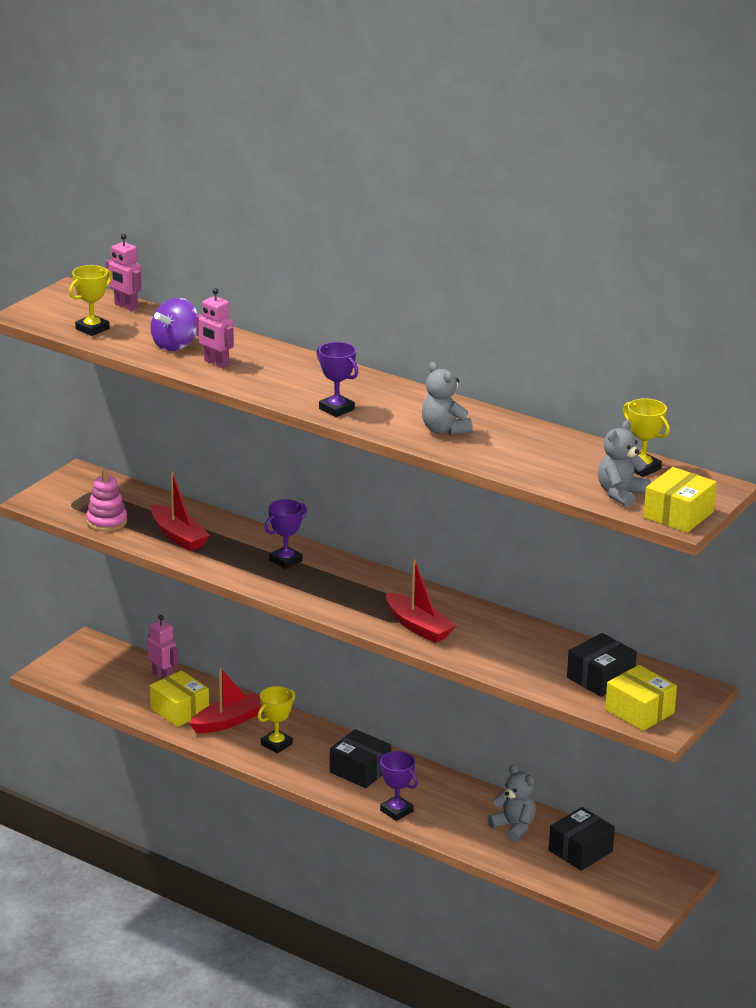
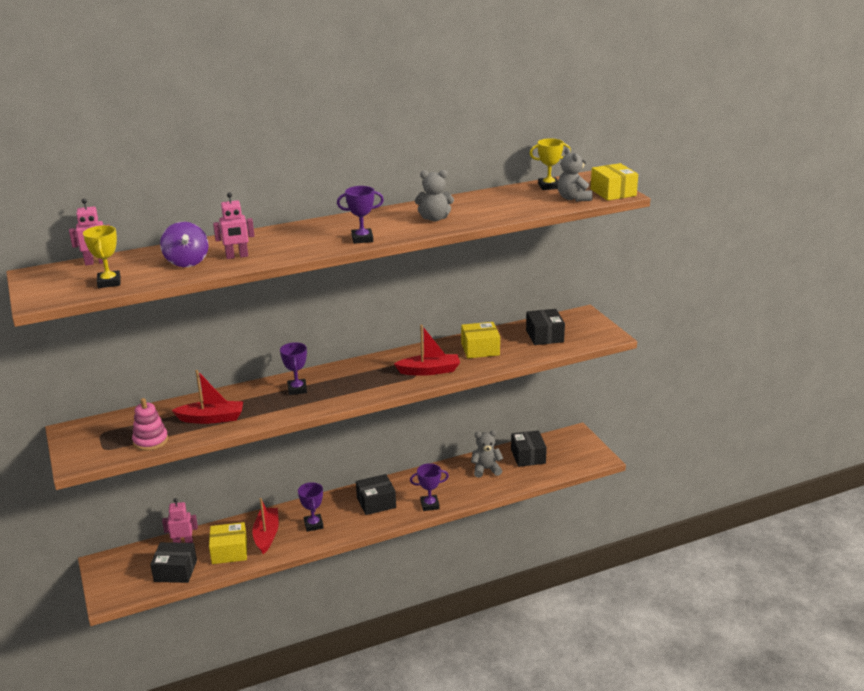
camera: 55 degrees left, 0 degrees up
yellow trophy [258,686,295,753] -> purple trophy [298,482,324,532]
yellow box [605,665,677,731] -> yellow box moved to [461,322,500,358]
none -> black box [150,542,197,583]

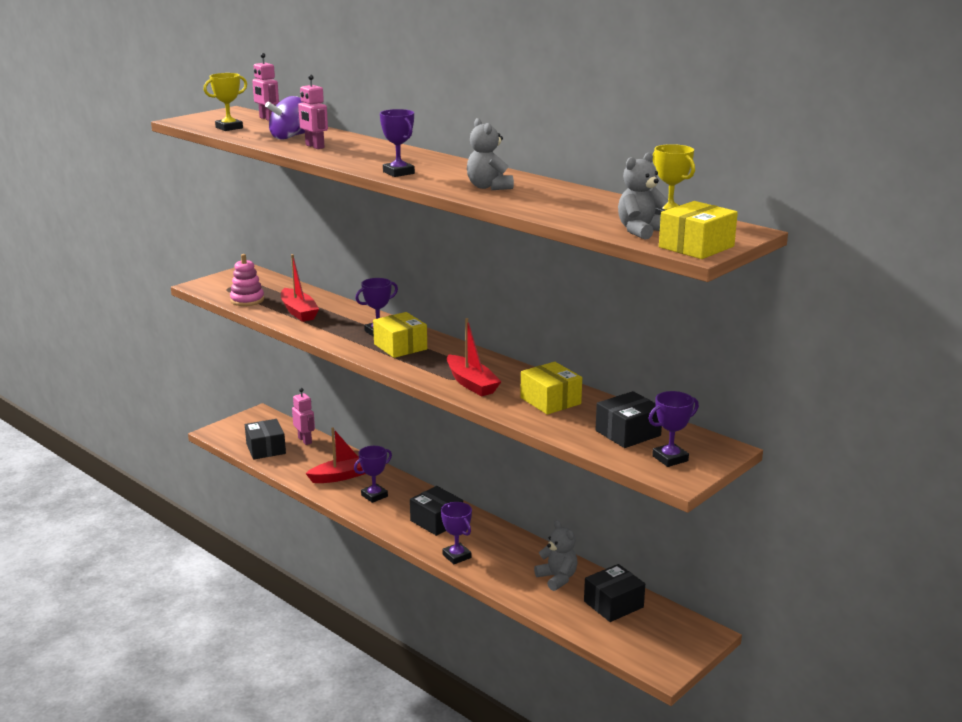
camera: 65 degrees right, 5 degrees down
yellow box [209,522,247,564] -> yellow box moved to [373,312,427,358]
none -> purple trophy [648,391,699,467]

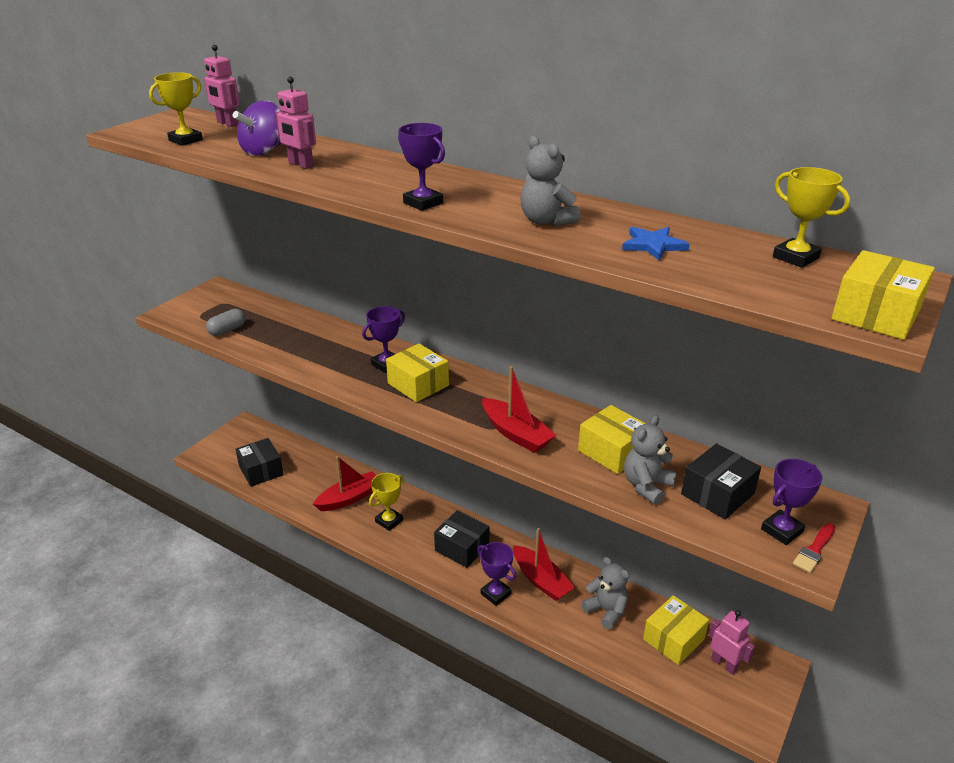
camera: 10 degrees left, 10 degrees up
pink stacking toy [230,254,264,306] -> grey capsule [206,309,246,336]
red boat [281,254,319,322] -> red boat moved to [513,528,575,601]
pink robot [292,388,315,445] -> pink robot moved to [709,610,755,675]
purple trophy [354,446,392,503] -> yellow trophy [369,473,404,531]
black box [584,564,645,622] -> yellow box [643,595,709,665]
grey teddy bear [618,152,669,240] -> grey teddy bear moved to [624,415,677,505]
none -> blue star [622,227,690,261]
none -> red brush [793,523,835,573]

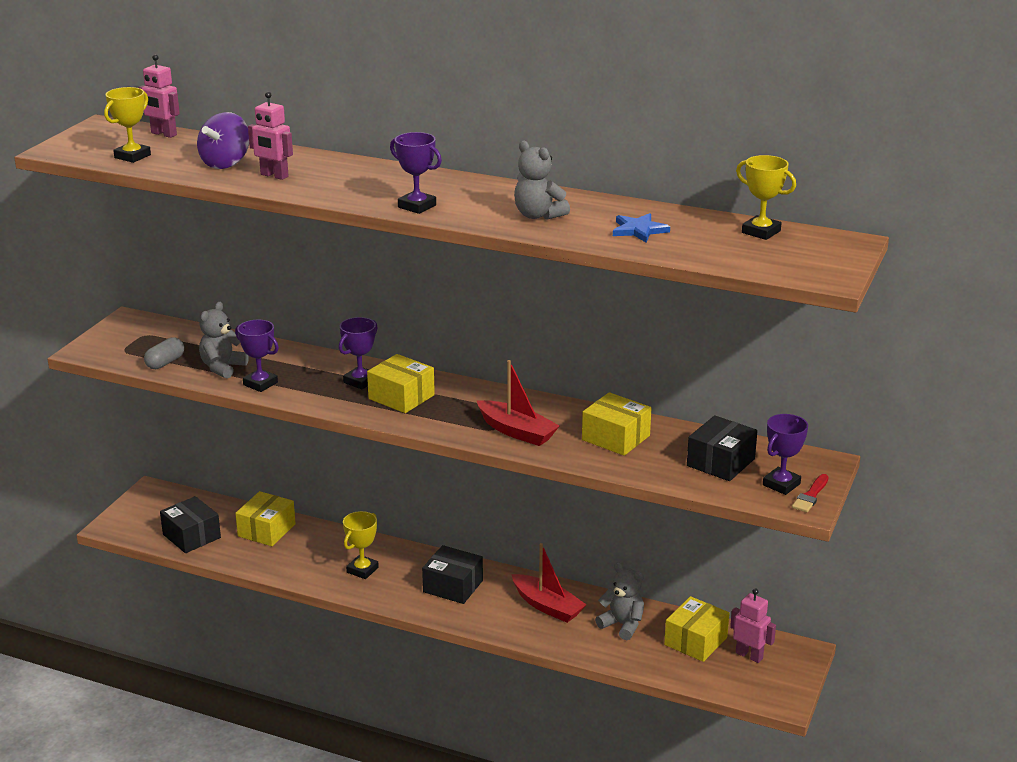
camera: 10 degrees left, 5 degrees down
red boat [313,456,376,511] -> none
purple trophy [478,542,516,606] -> purple trophy moved to [235,320,279,392]
grey teddy bear [624,415,677,505] -> grey teddy bear moved to [199,302,249,379]
yellow box [831,250,935,340] -> yellow box moved to [235,491,296,546]

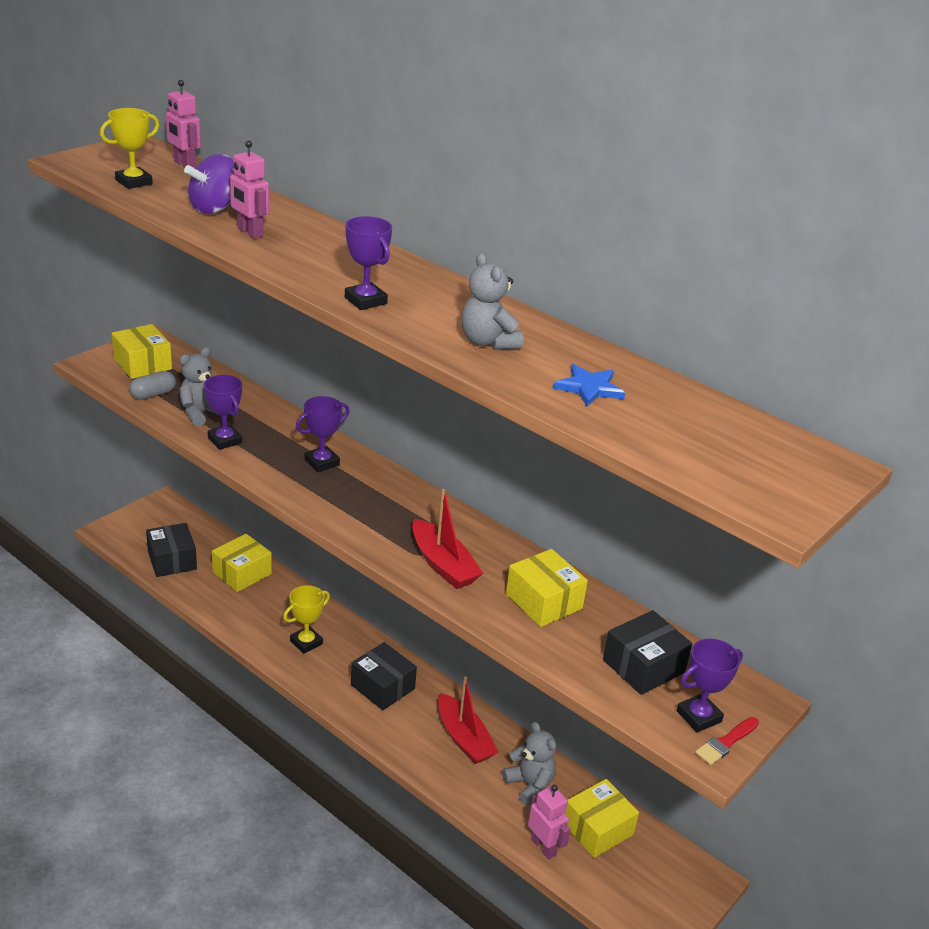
camera: 15 degrees right, 5 degrees up
yellow box [367,354,435,413] -> yellow box moved to [111,324,172,379]
pink robot [730,589,776,663] -> pink robot moved to [528,785,571,859]
yellow trophy [736,155,796,240] -> none

